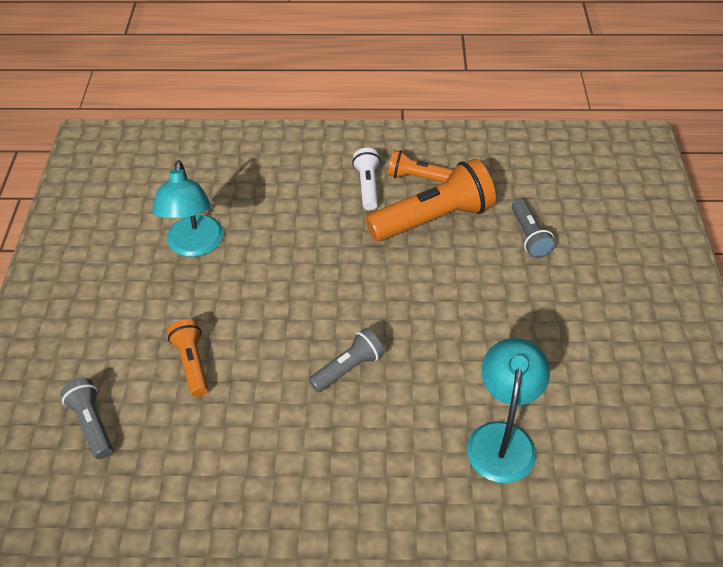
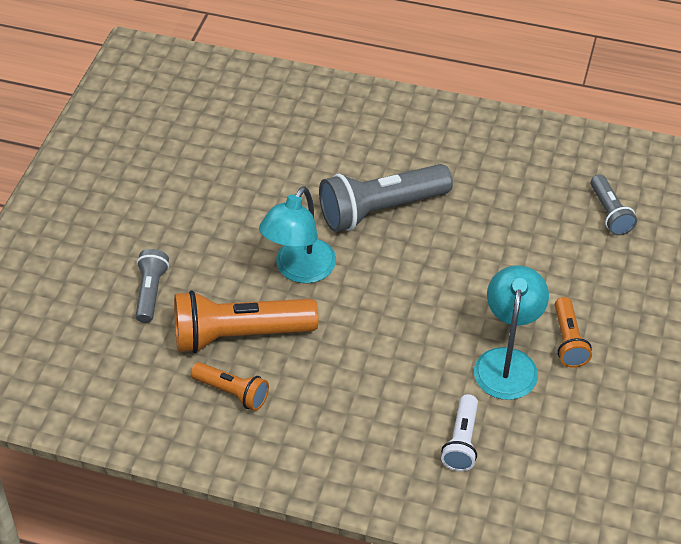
camera: 165 degrees left, 0 degrees up
orange flashlight [167,319,208,397] -> orange flashlight moved to [555,297,592,368]
grey flashlight [309,328,384,392] -> grey flashlight [319,164,453,232], size x1.85
white flashlight [352,148,381,210] -> white flashlight moved to [441,394,478,471]
turquoise lamp [467,338,550,483] -> turquoise lamp moved to [259,187,336,283]

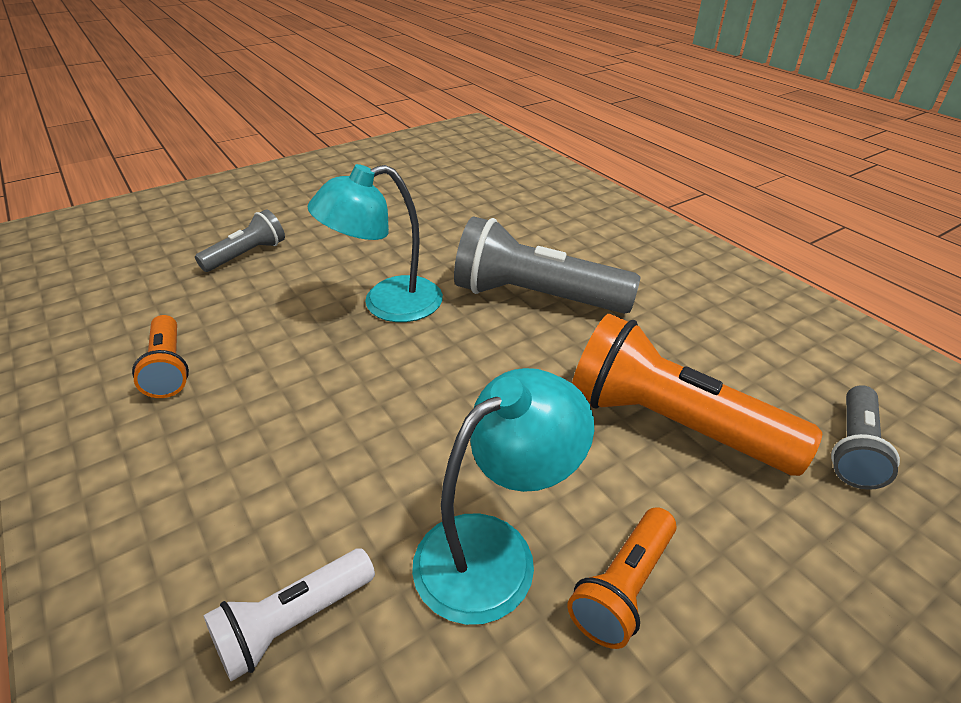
camera: 40 degrees right, 10 degrees down
orange flashlight [174,290,318,353] -> orange flashlight moved to [572,314,822,476]

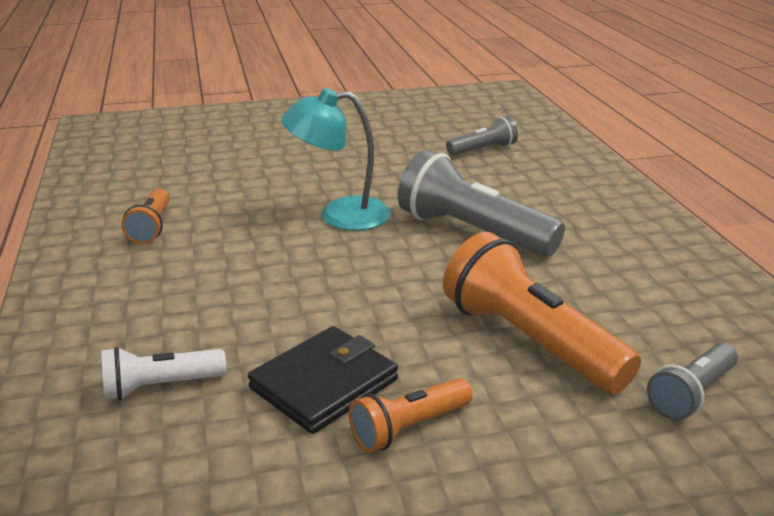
camera: 20 degrees right, 10 degrees down
grey flashlight [195,209,285,272] -> grey flashlight moved to [446,116,518,156]
turquoise lamp [412,368,594,625] -> black wallet [248,326,398,434]

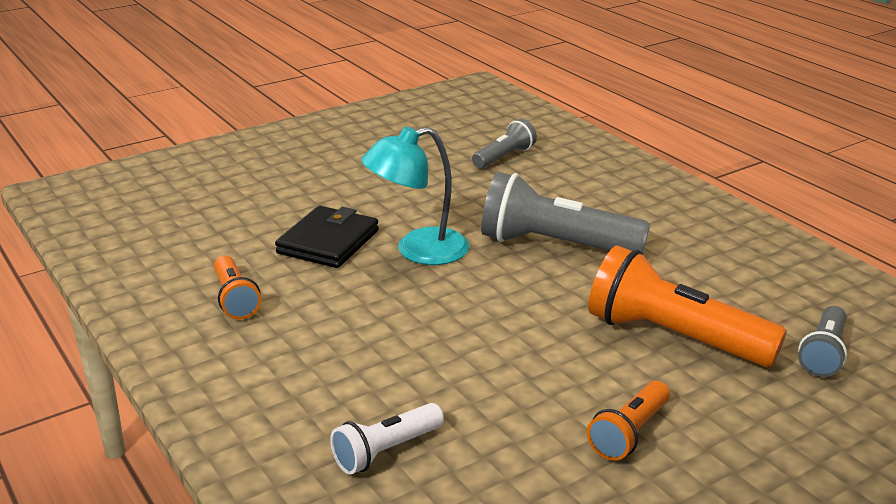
camera: 20 degrees left, 0 degrees up
black wallet [248,326,398,434] -> black wallet moved to [275,206,379,268]

